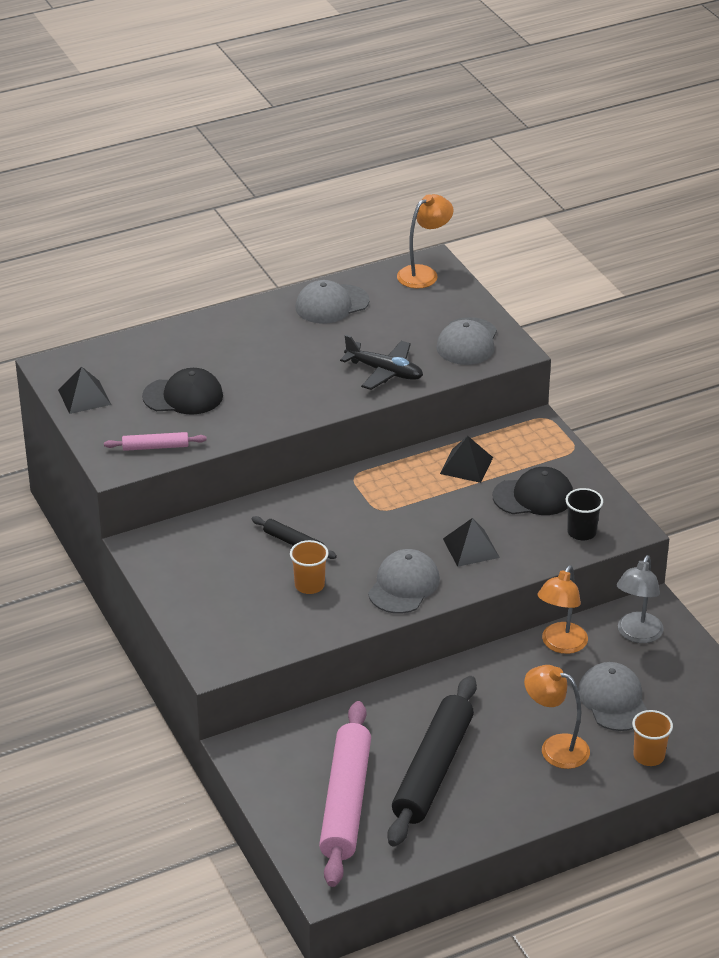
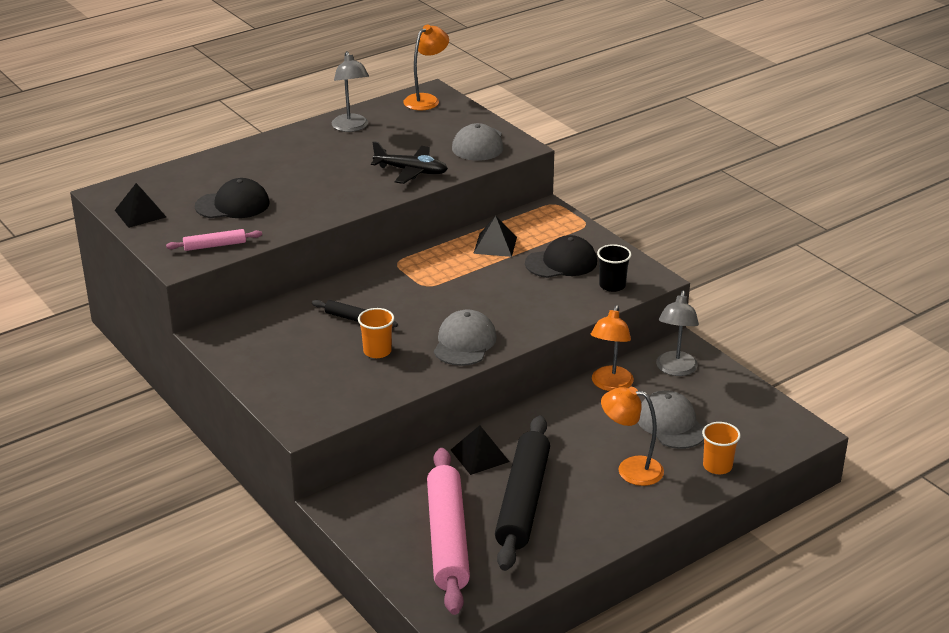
camera: 10 degrees left, 5 degrees down
grey cap [295,280,369,324] -> grey lamp [332,51,369,132]
black pyramid [443,518,500,567] -> black pyramid moved to [451,425,510,475]

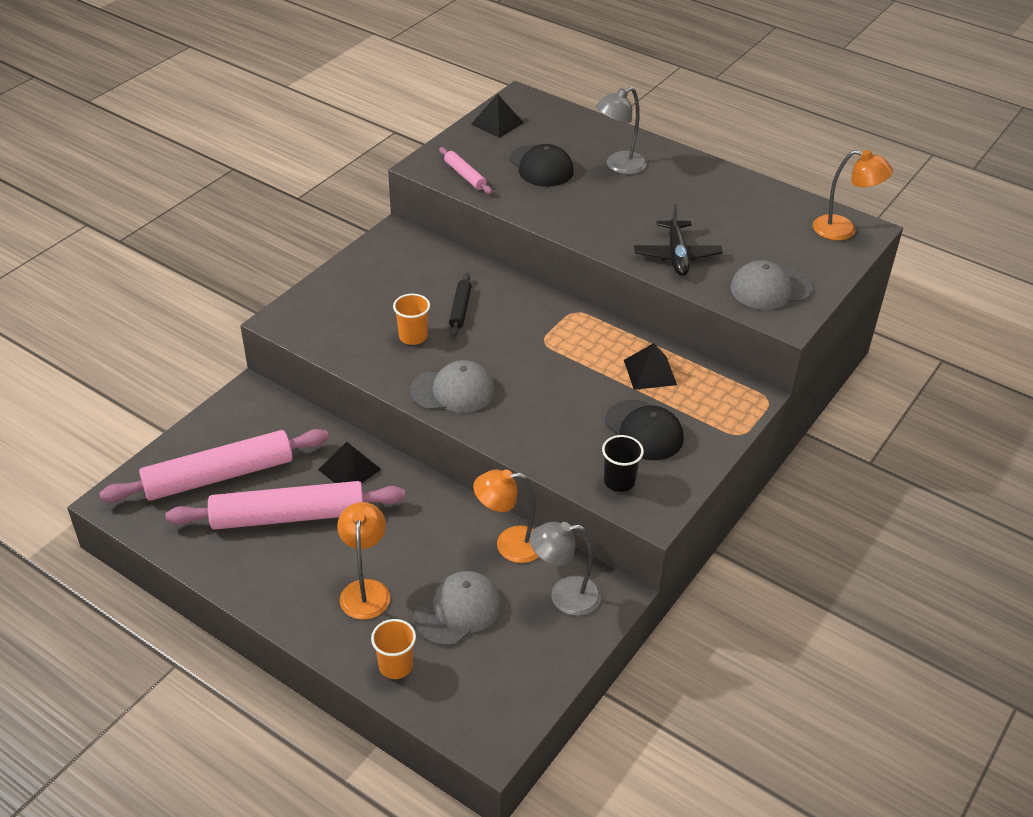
camera: 70 degrees right, 10 degrees up
grey lamp [332,51,369,132] -> grey lamp moved to [596,87,647,174]
black rolling pin [495,415,550,571] -> pink rolling pin [165,481,405,530]

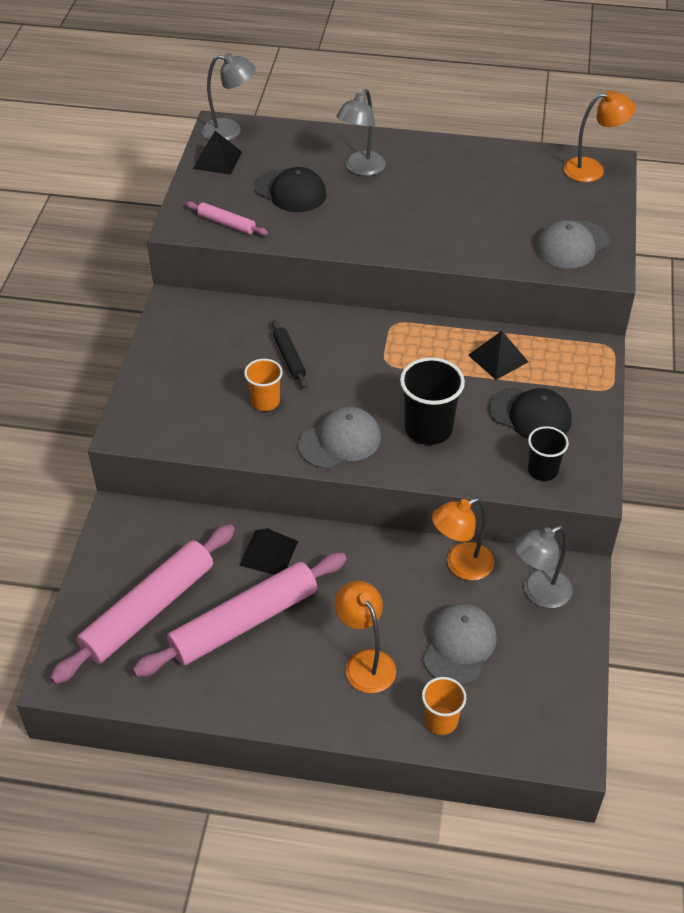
camera: 25 degrees left, 5 degrees up
black plane [634,204,723,276] -> none
none -> grey lamp [202,53,256,141]
none -> black cup [400,357,465,445]

